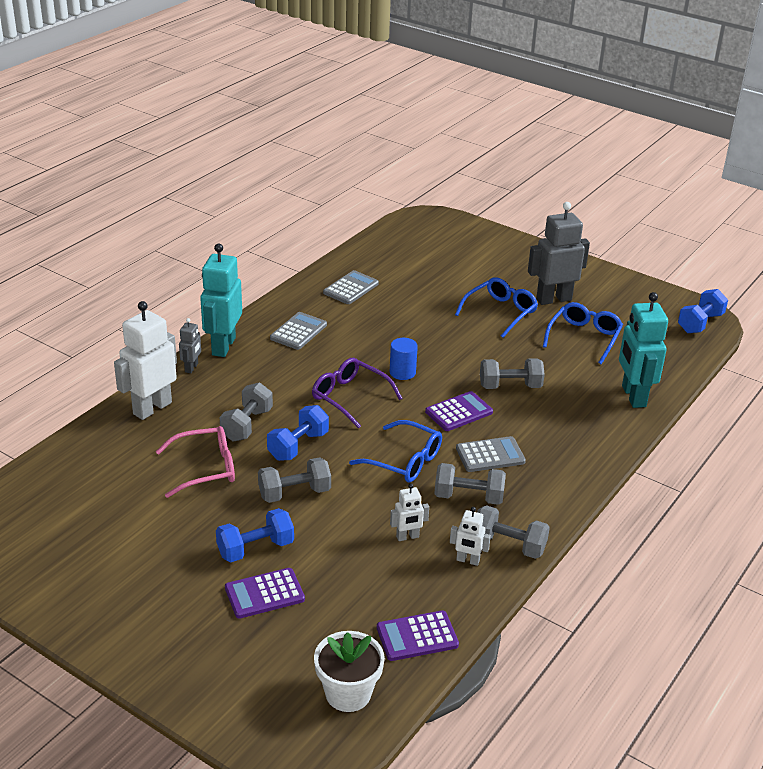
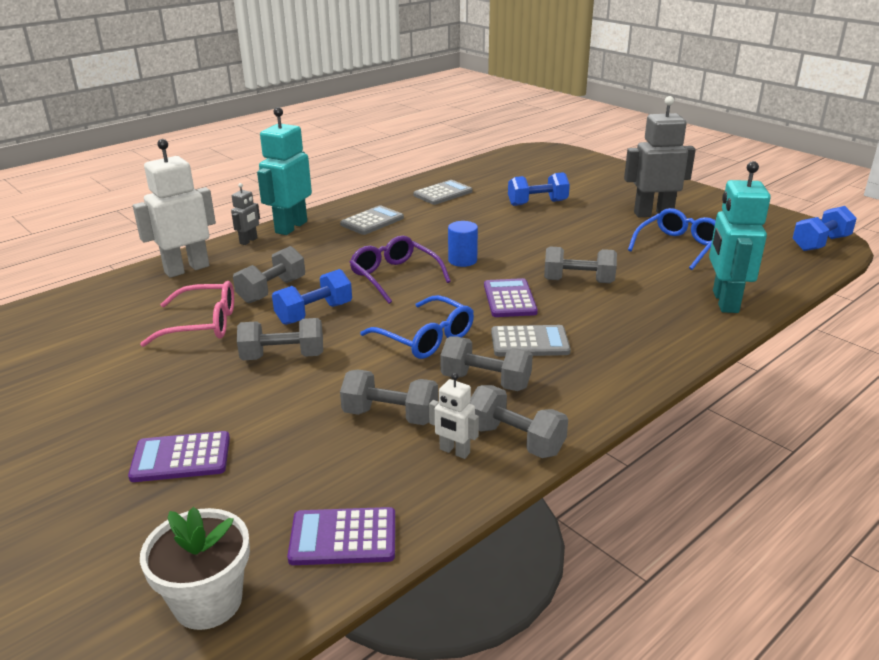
camera: 15 degrees right, 5 degrees down
blue dumbbell [216,508,294,562] -> blue dumbbell moved to [508,172,570,206]
white robot [390,483,429,541] -> grey dumbbell [340,369,438,425]
purple calculator [425,391,493,431] -> purple calculator turned 75 degrees counterclockwise [484,278,538,317]
blue glasses [455,277,538,338] -> none

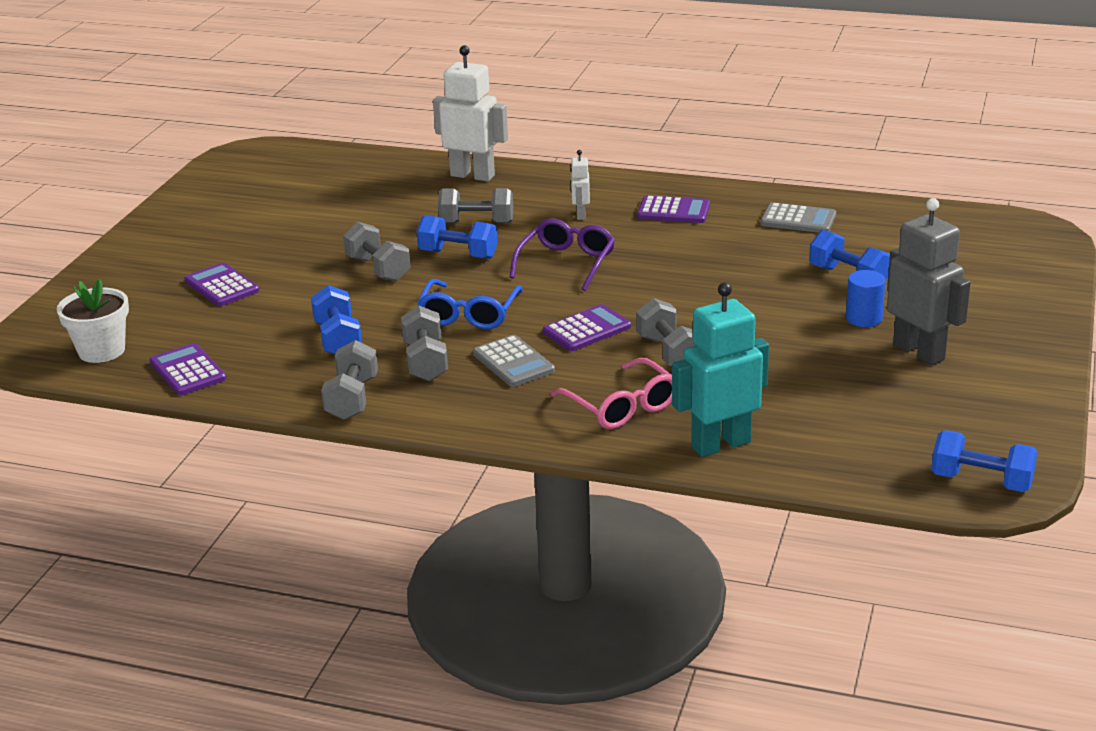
camera: 60 degrees right, 0 degrees up
pink glasses [140,281,234,347] -> pink glasses moved to [551,358,672,429]
grey robot [231,183,260,245] -> none
turquoise robot [257,107,312,235] -> none
grey calculator [340,205,404,235] -> purple calculator [637,195,710,223]
grey dumbbell [340,369,438,425] -> blue dumbbell [311,285,362,354]
white robot [429,373,479,459] -> white robot moved to [570,150,590,220]
blue cylinder [448,221,478,267] -> blue cylinder moved to [846,270,885,327]
blue glasses [628,208,716,270] -> none

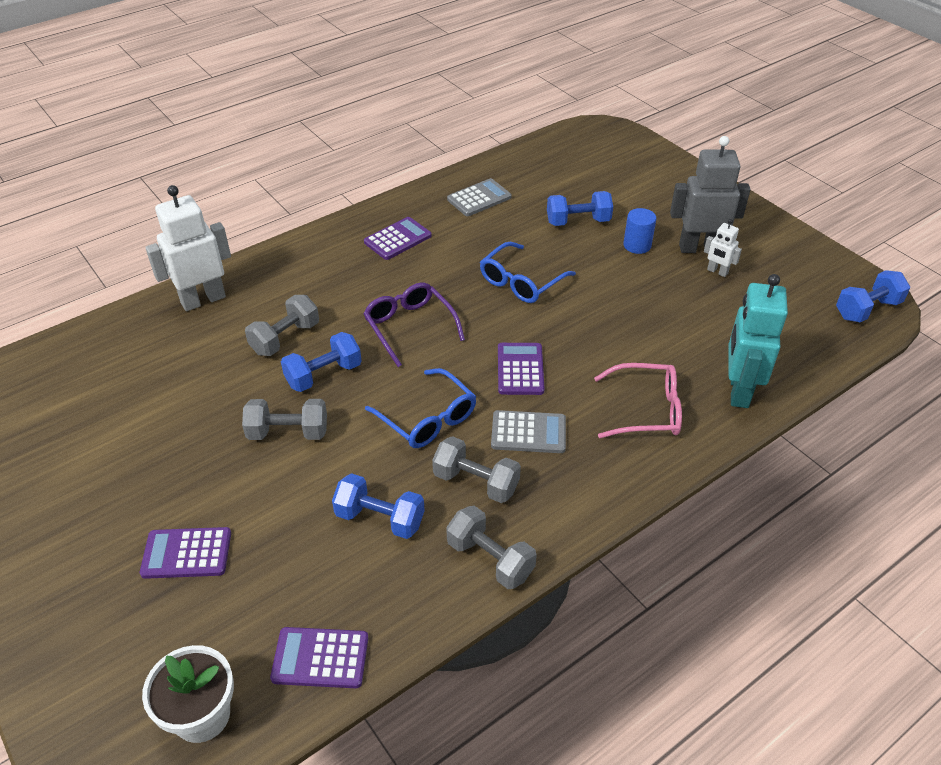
camera: 55 degrees left, 15 degrees up
white robot [570,150,590,220] -> white robot moved to [704,219,742,277]
grey dumbbell [636,298,697,367] -> none
none -> blue glasses [480,242,576,303]

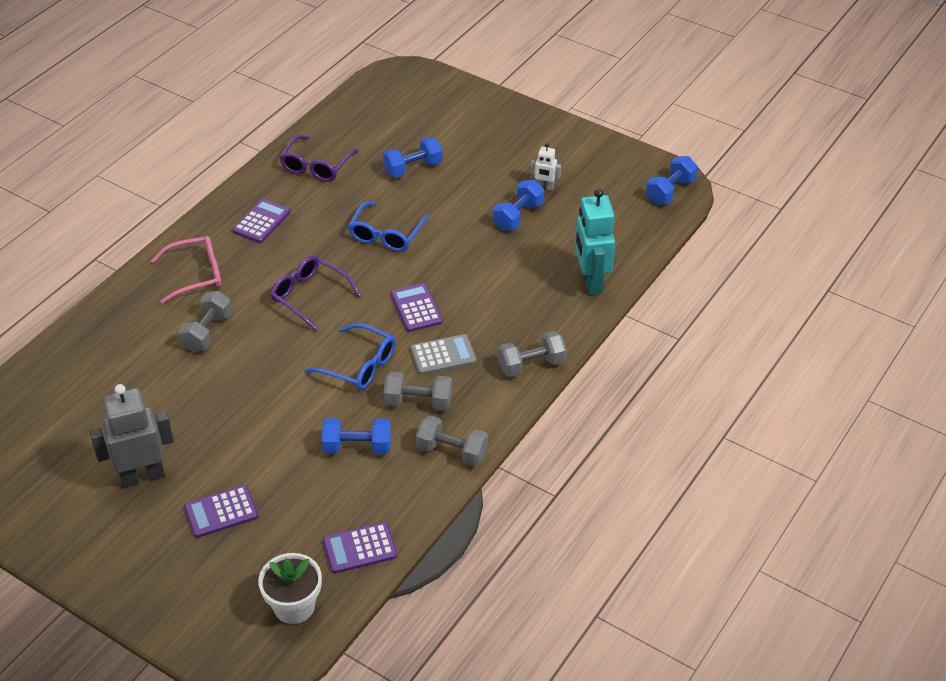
camera: 20 degrees left, 0 degrees up
white robot [145,185,231,311] -> none
grey dumbbell [242,399,327,440] -> grey dumbbell moved to [498,331,566,377]
blue dumbbell [281,332,362,392] -> blue dumbbell moved to [493,180,544,231]
grey calculator [447,178,512,216] -> purple glasses [279,135,359,182]
pink glasses [594,363,682,438] -> pink glasses moved to [151,236,221,304]
blue cylinder [623,208,656,254] -> none
grey robot [670,136,751,253] -> grey robot moved to [90,384,174,488]

